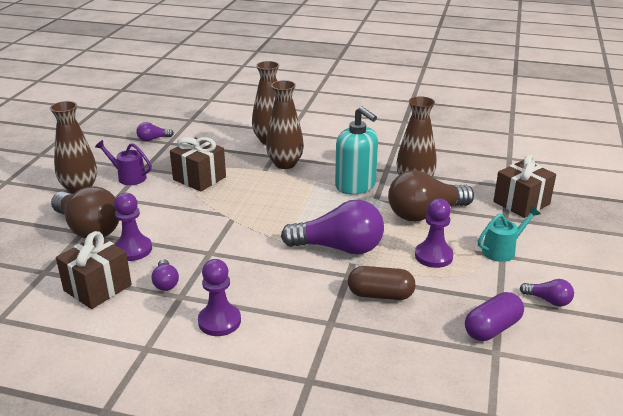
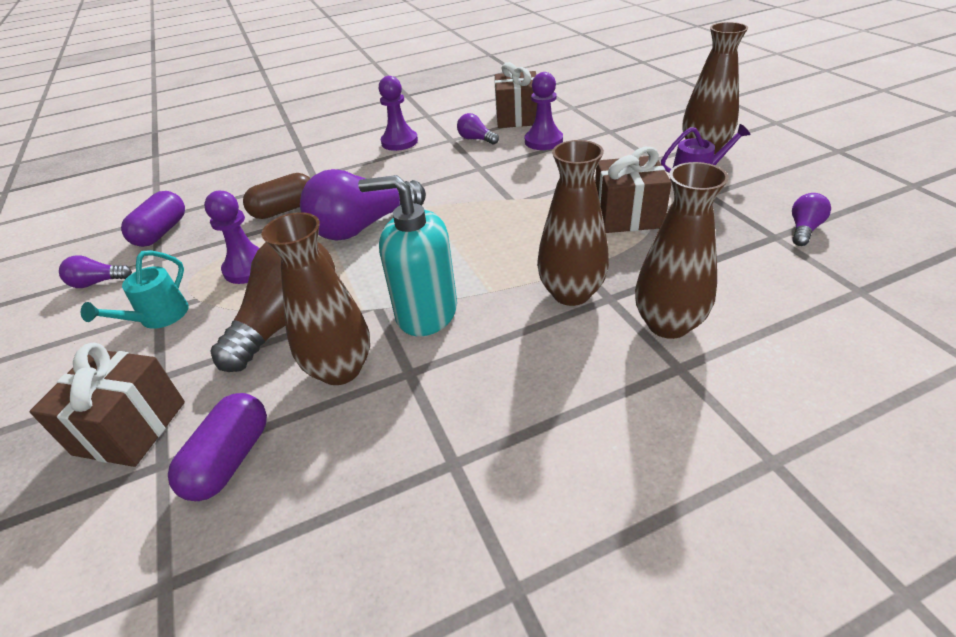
camera: 145 degrees right, 10 degrees up
brown light bulb [51,186,119,239] -> none
none -> purple capsule [168,393,267,501]

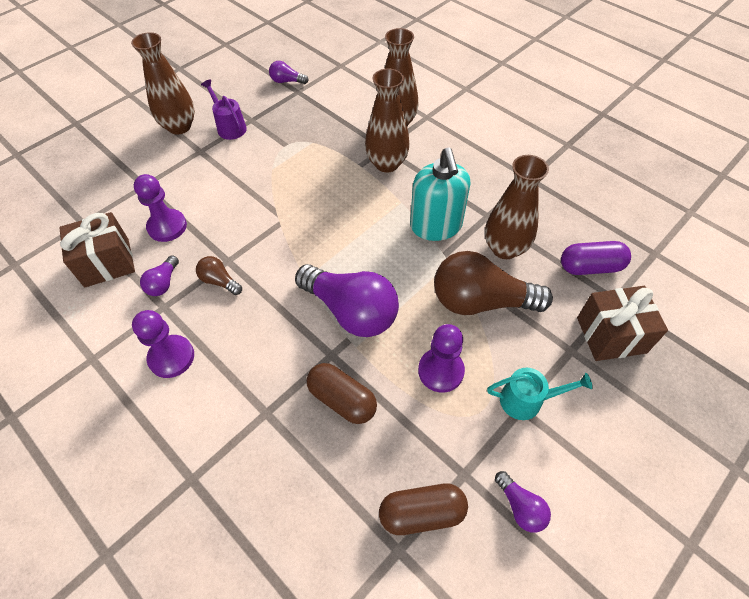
camera: 115 degrees left, 15 degrees up
purple capsule [121,191,185,247] -> brown capsule [379,484,468,535]
brown gift [595,147,672,233] -> none
none -> brown light bulb [196,256,242,295]

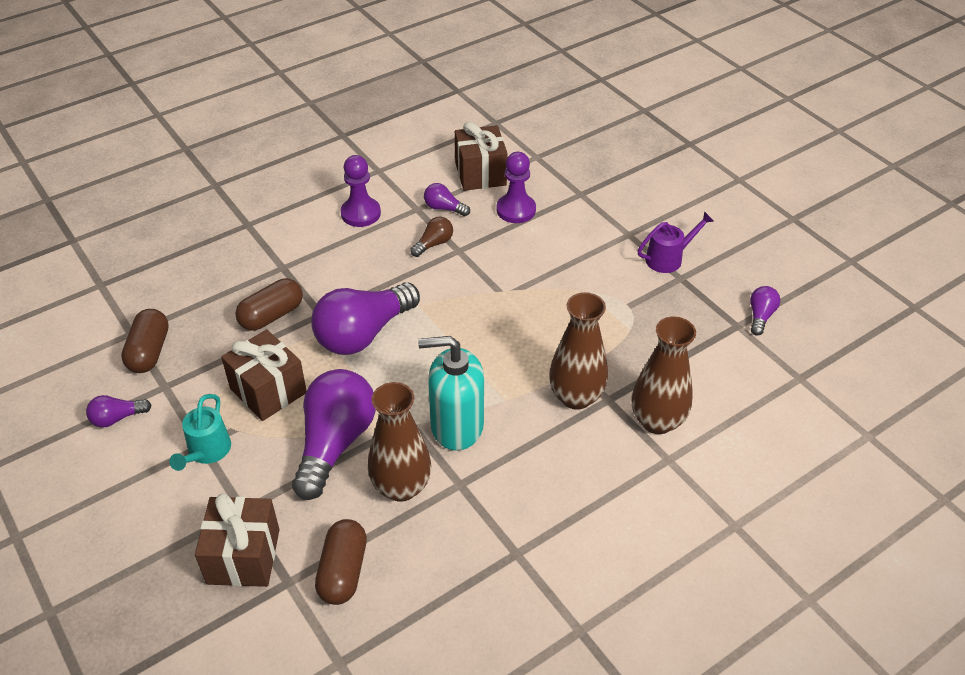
camera: 100 degrees right, 10 degrees down
brown vase [131,32,195,135] -> none
purple pawn [418,324,465,393] -> brown gift [221,329,307,421]
brown light bulb [434,251,553,315] -> purple light bulb [292,369,376,500]
purple capsule [561,241,631,275] -> brown capsule [315,519,367,605]

